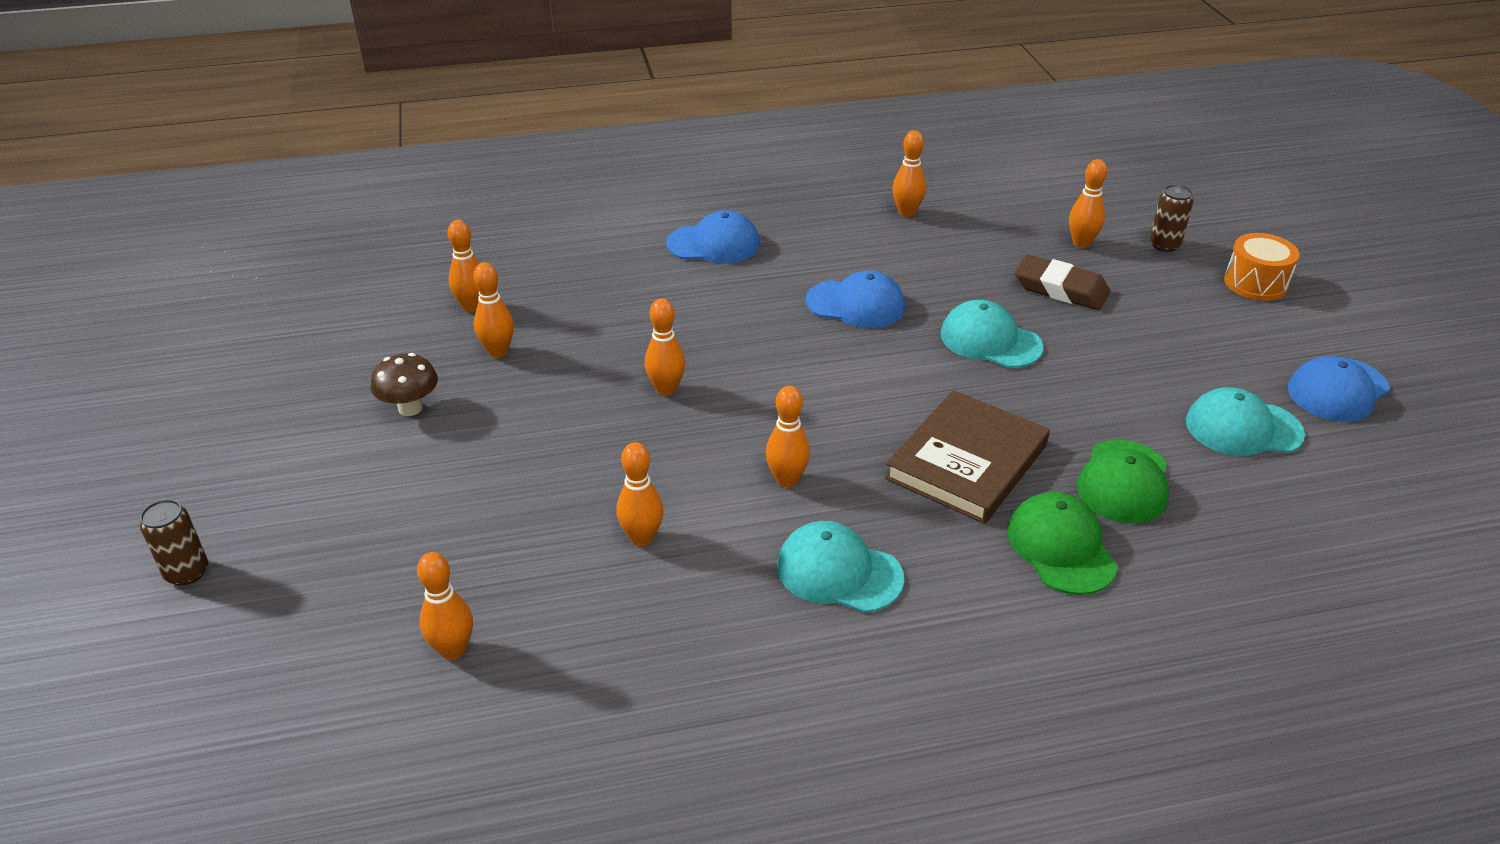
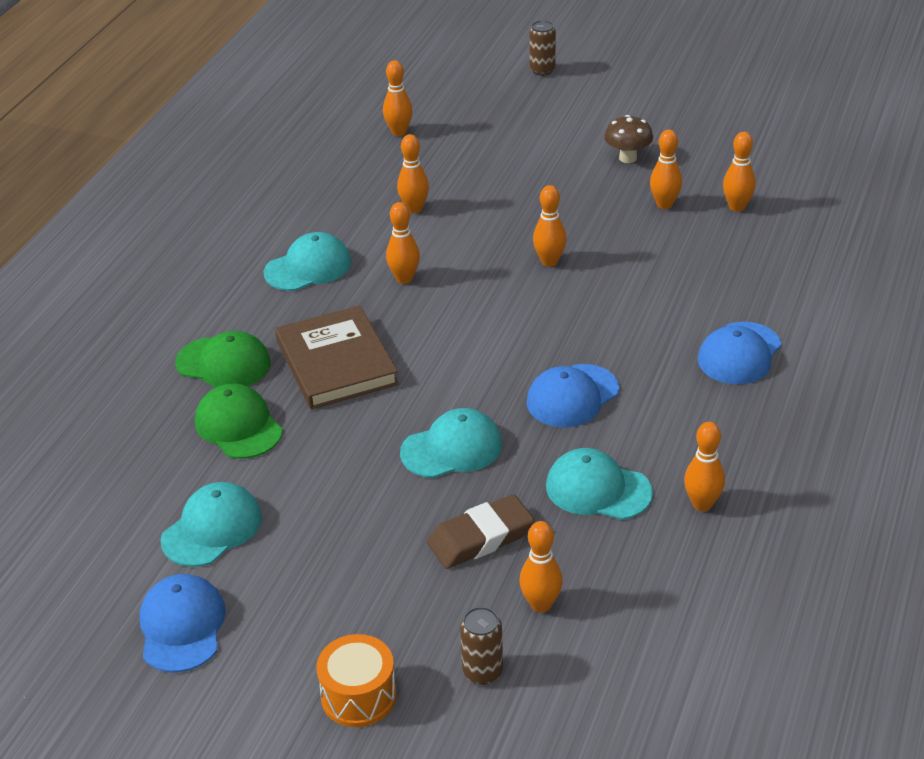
camera: 125 degrees right, 0 degrees up
none -> turquoise cap [546,448,653,520]

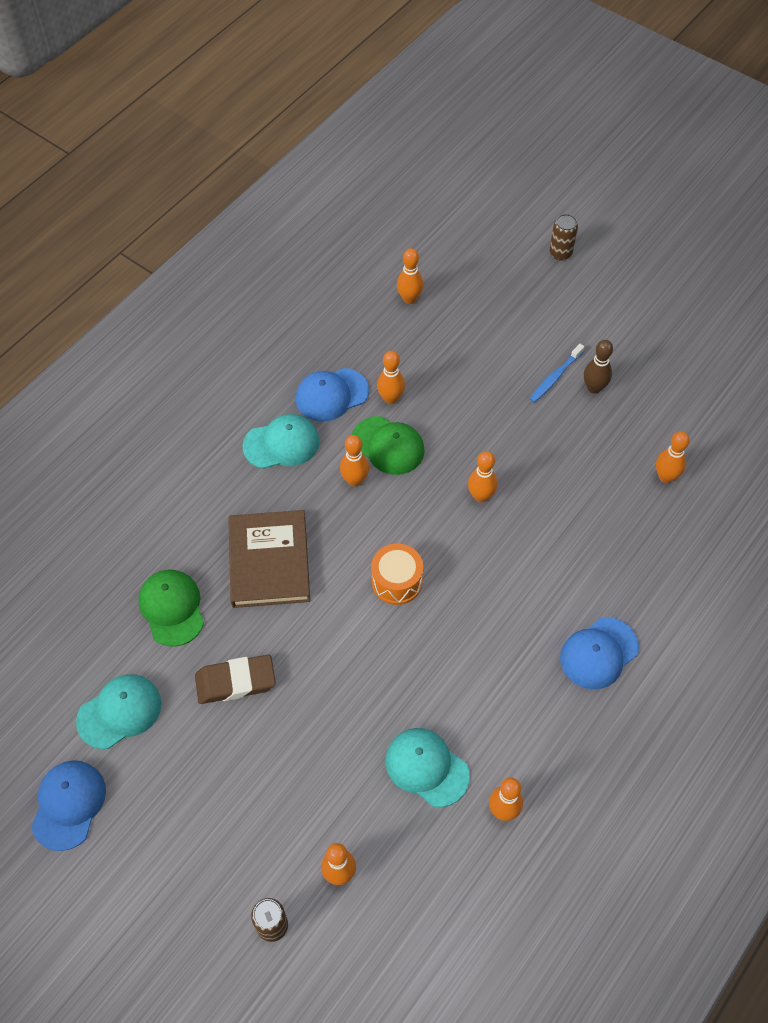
camera: 15 degrees right, 20 degrees up
green cap [175,331,270,387] -> green cap moved to [352,416,425,475]
orange drum [316,634,397,727] -> orange drum moved to [371,544,423,605]
turquoise cap [400,408,502,478] -> none
brown eraser [427,494,534,569] -> brown eraser moved to [195,655,276,704]
blue cap [526,364,619,428] -> blue cap moved to [296,368,369,422]
brown mushroom [605,115,653,163] -> brown bowling pin [584,340,613,394]
orange bowling pin [650,130,682,209] -> none
none -> blue toothbrush [529,344,585,403]

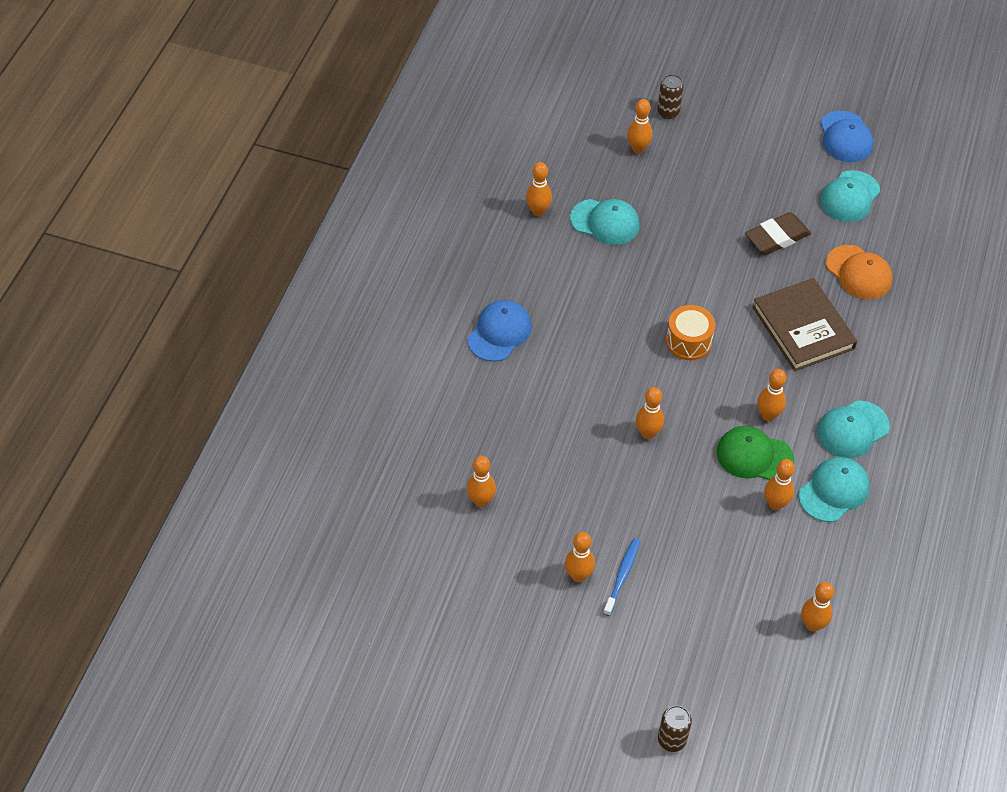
camera: 160 degrees right, 5 degrees down
green cap [139,570,204,647] -> orange cap [826,245,893,299]
blue cap [296,368,369,422] -> turquoise cap [799,457,870,522]
brown bowling pin [584,340,613,394] -> orange bowling pin [565,532,595,582]

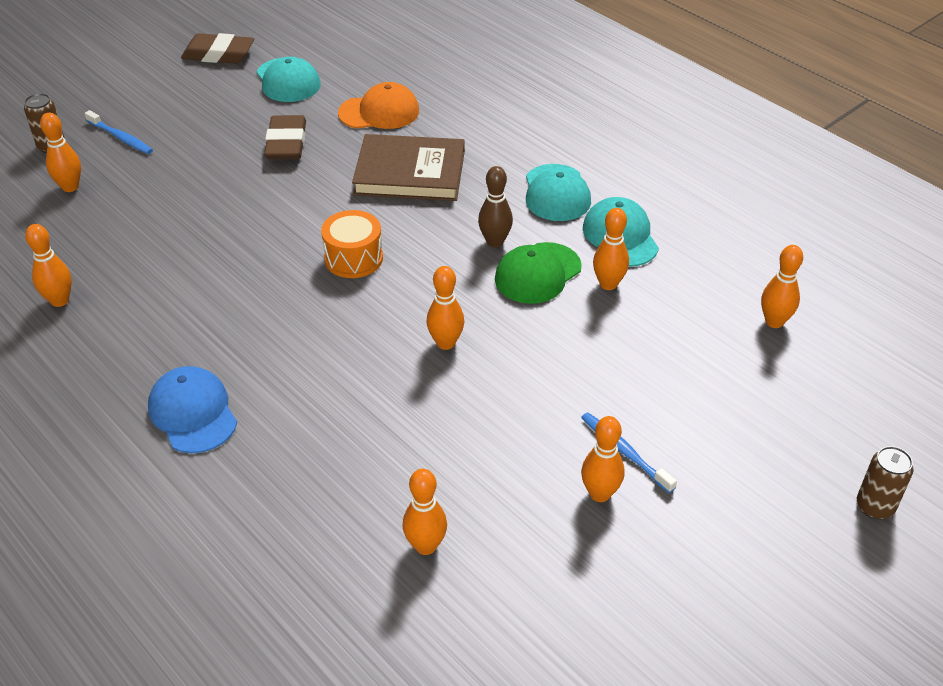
camera: 60 degrees left, 10 degrees down
turquoise cap [570,199,640,245] -> none
orange bowling pin [757,369,786,421] -> brown bowling pin [478,166,513,248]
blue cap [820,111,873,162] -> brown eraser [181,33,254,63]
none -> blue toothbrush [85,110,153,154]

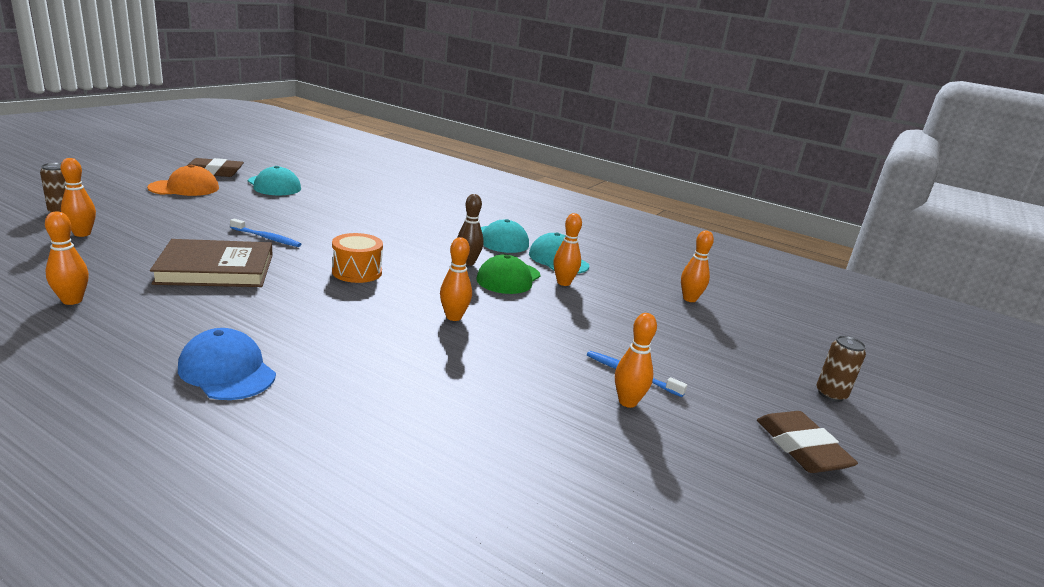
camera: 20 degrees left, 20 degrees down
blue toothbrush [85,110,153,154] -> blue toothbrush moved to [230,219,301,247]
brown eraser [264,115,306,159] -> brown eraser moved to [757,411,858,473]
orange cap [338,82,419,129] -> orange cap moved to [147,165,219,196]
brown book [352,134,465,201] -> brown book moved to [150,239,273,287]
orange bowling pin [402,469,447,555] -> none

